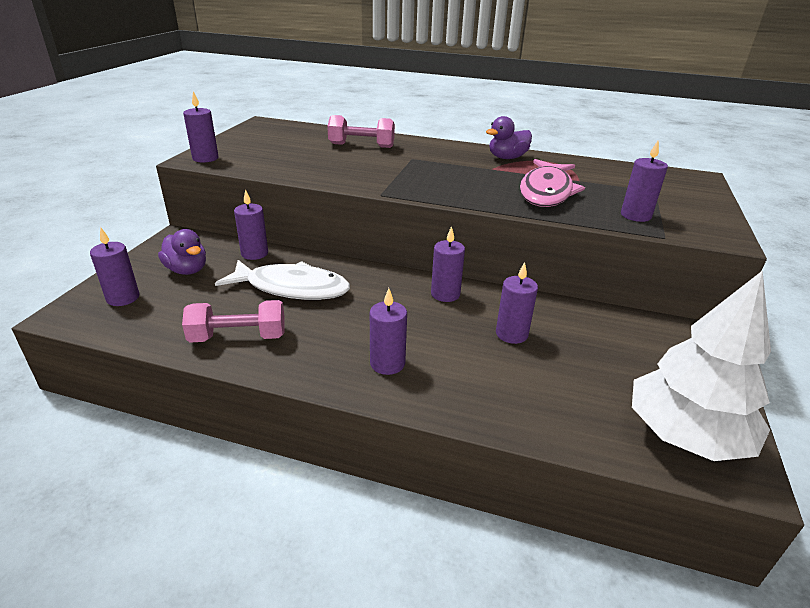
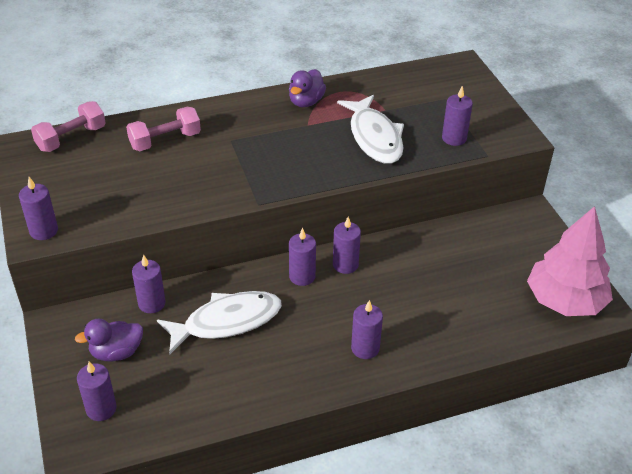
camera: 35 degrees left, 10 degrees up
purple duck [158,229,206,275] -> purple duck turned 150 degrees clockwise [75,318,143,361]
pink dumbbell [182,300,285,342] -> pink dumbbell moved to [31,101,106,152]
purple candle [496,262,538,344] -> purple candle moved to [289,228,316,286]
pink fish [520,159,585,207] -> white fish [337,95,404,164]
white tree [632,270,771,461] -> pink tree [527,206,613,316]

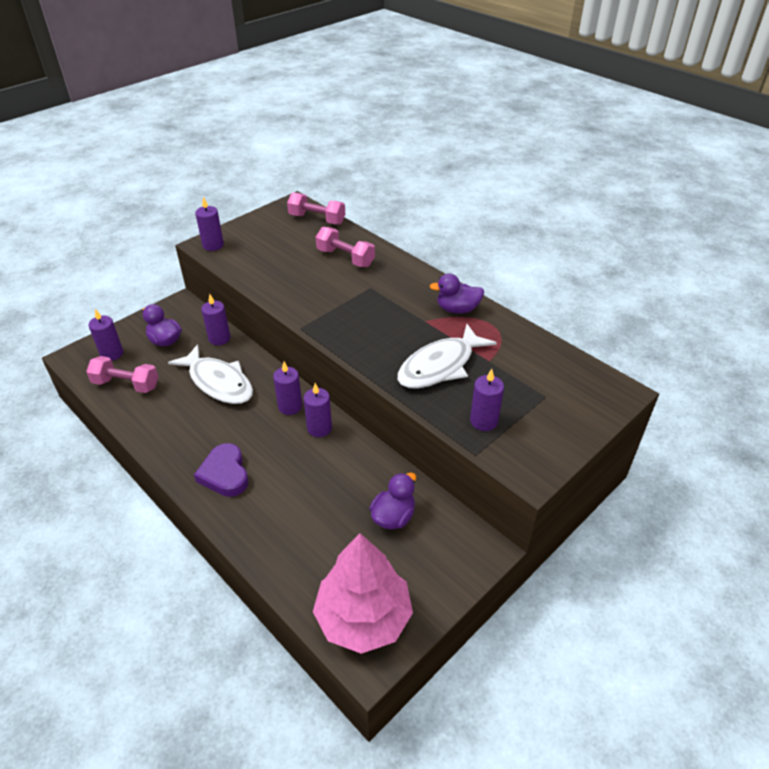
camera: 65 degrees right, 0 degrees up
purple candle [351,300,383,359] -> purple heart [194,443,248,497]
none -> pink dumbbell [86,356,158,393]
none -> purple duck [369,472,416,530]

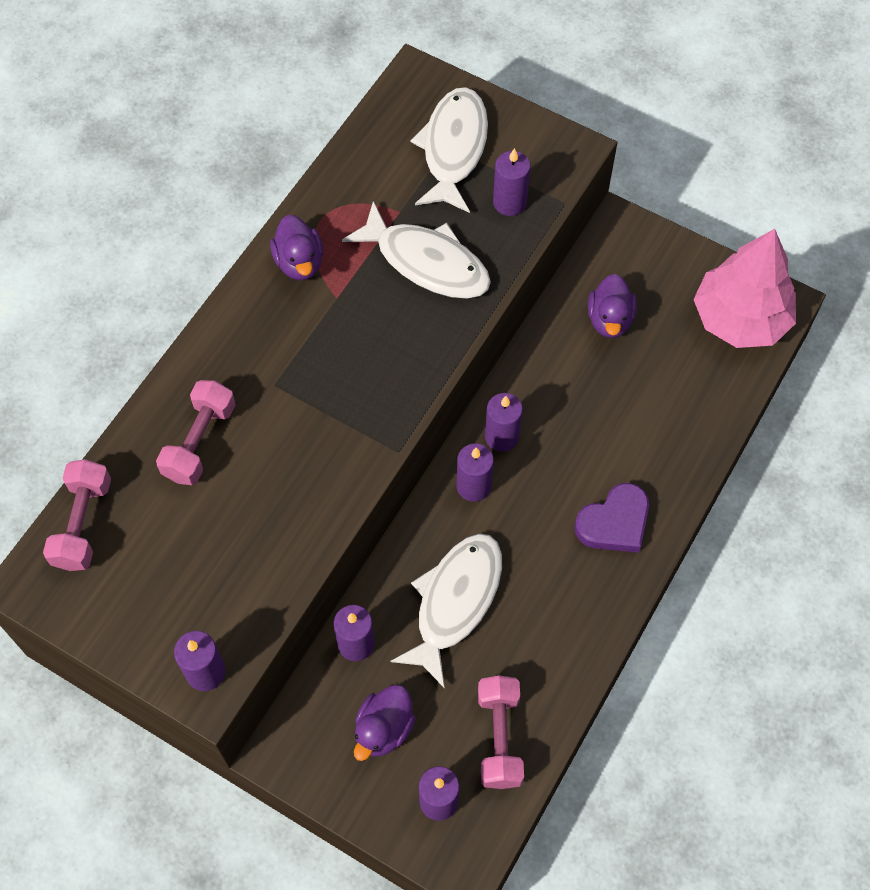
camera: 105 degrees left, 20 degrees up
purple duck [369,472,416,530] -> purple duck turned 105 degrees counterclockwise [588,274,637,338]
none -> white fish [411,87,488,213]

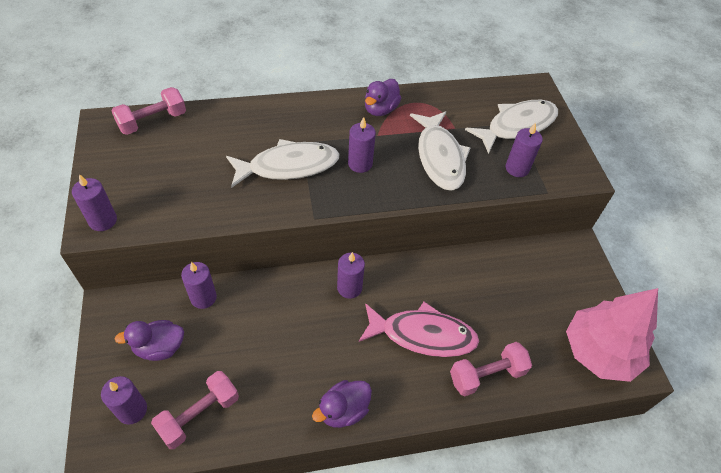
camera: 45 degrees right, 10 degrees down
pink dumbbell [156,380,236,485] -> pink dumbbell moved to [450,342,532,396]
white fish [390,533,502,688] -> white fish moved to [226,139,340,188]
purple candle [485,393,523,452] -> purple candle moved to [348,117,376,173]
purple heart [575,483,649,553] -> none
purple duck [588,274,637,338] -> purple duck moved to [312,380,372,428]
none -> pink fish [359,302,480,357]

